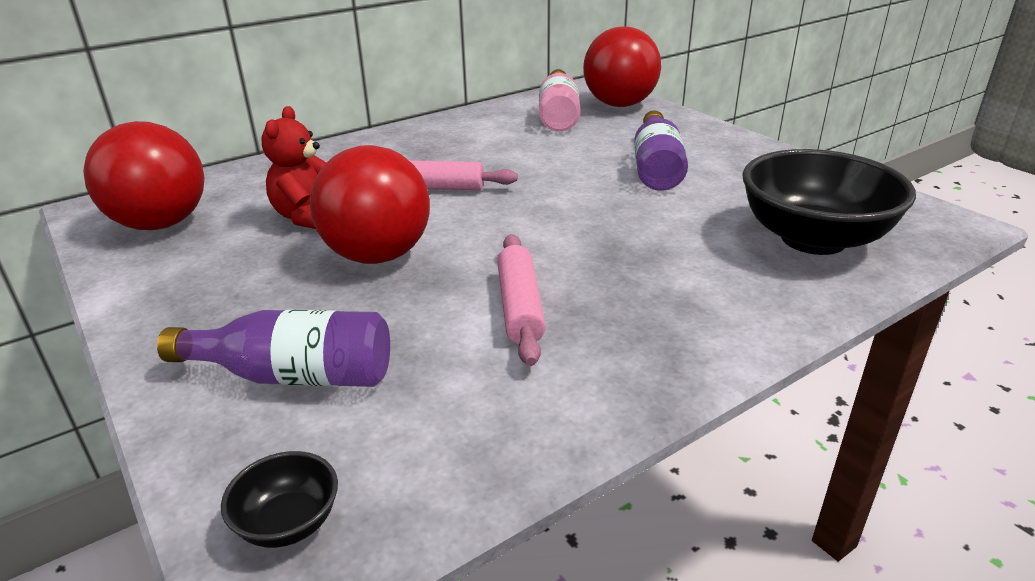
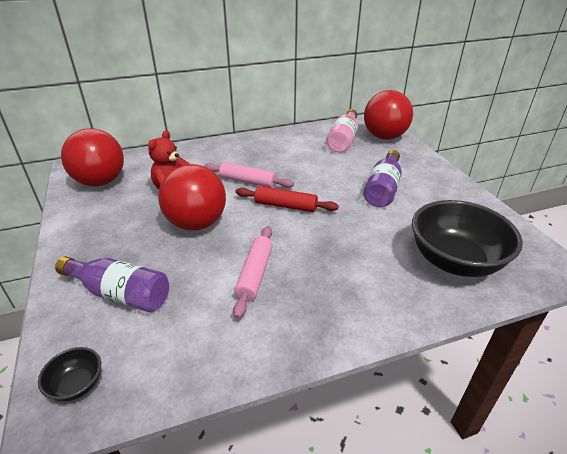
camera: 15 degrees right, 5 degrees up
none -> red rolling pin [236,186,339,212]

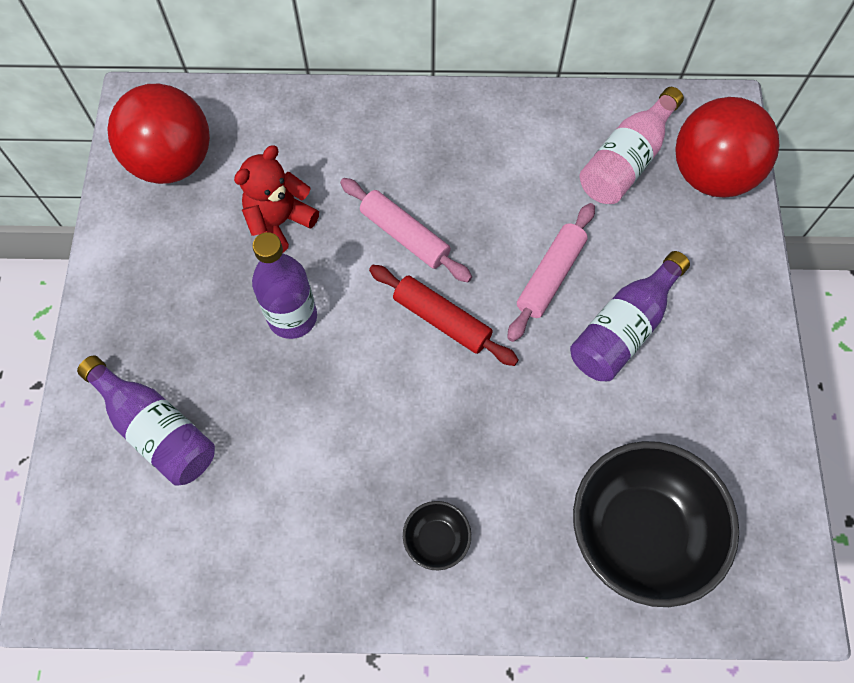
camera: 20 degrees right, 30 degrees up
black bowl [38,347,101,402] -> black bowl moved to [403,501,471,570]
red ball [158,164,226,231] -> purple bottle [252,232,317,339]
pink rolling pin [233,226,273,319] -> pink rolling pin moved to [507,203,595,342]

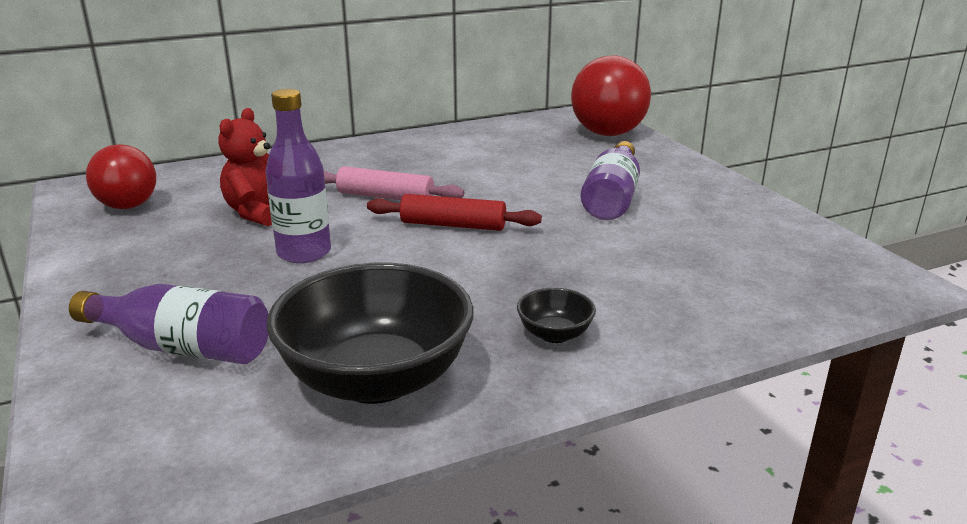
camera: 25 degrees left, 40 degrees down
red ball [107,84,210,184] -> red ball [86,144,156,209], size x0.66
pink rolling pin [507,203,595,342] -> none
black bowl [573,441,739,607] -> black bowl moved to [267,263,474,404]
pink bottle [580,87,684,204] -> none

